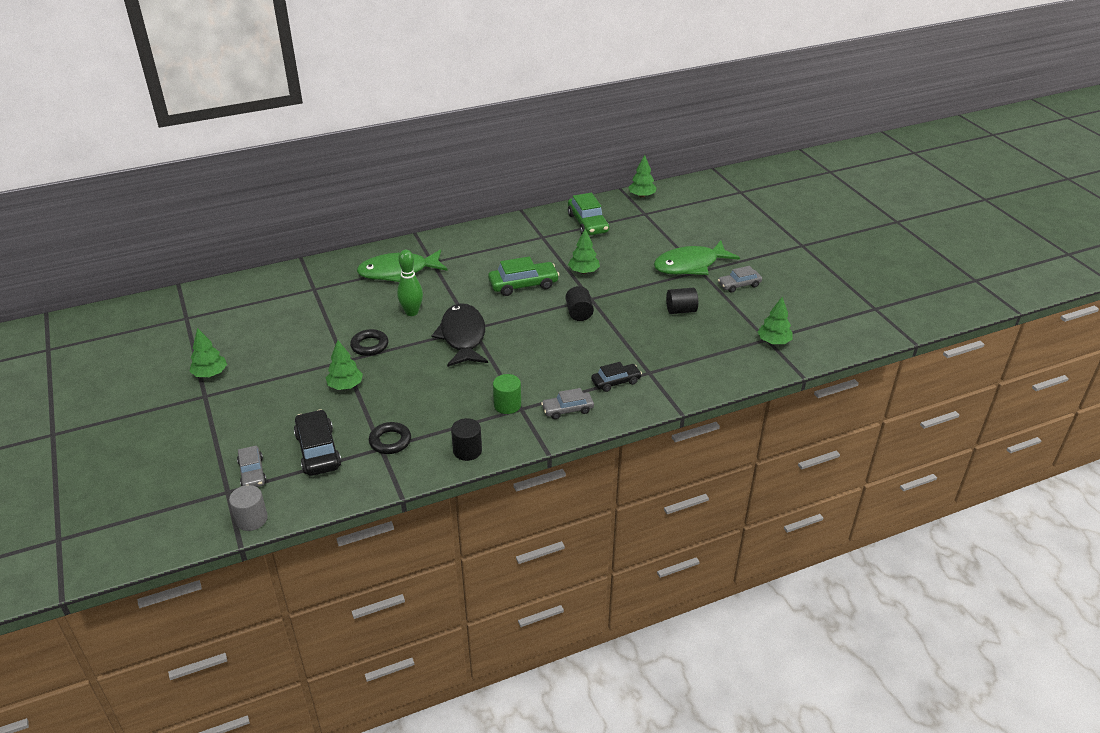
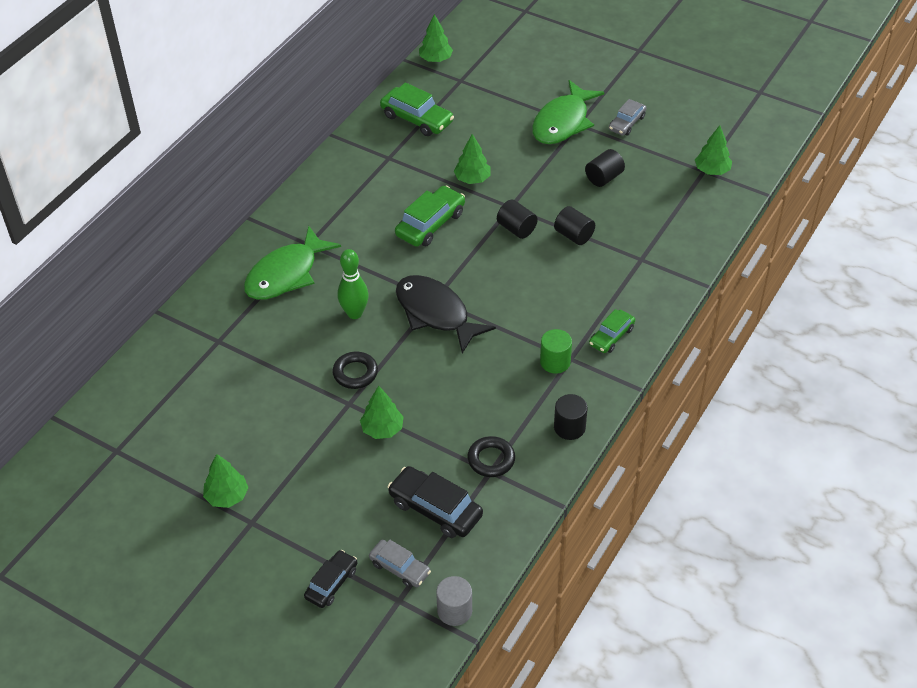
camera: 35 degrees left, 10 degrees up
grey car [541,388,594,419] -> green car [589,309,635,353]
black car [591,362,642,392] -> black car moved to [304,550,357,608]
none -> black cylinder [554,206,595,245]

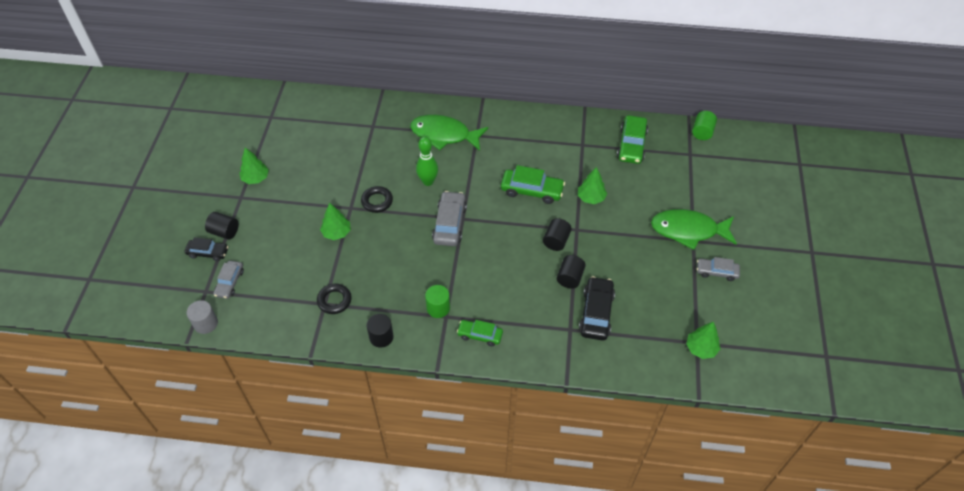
camera: 65 degrees right, 5 degrees up
black car [388,466,483,538] -> black car moved to [579,276,615,341]
black fish [396,275,496,354] -> grey car [432,191,467,246]
green tree [419,14,453,62] -> green cylinder [692,111,717,140]
black cylinder [585,149,625,187] -> black cylinder moved to [205,212,239,240]

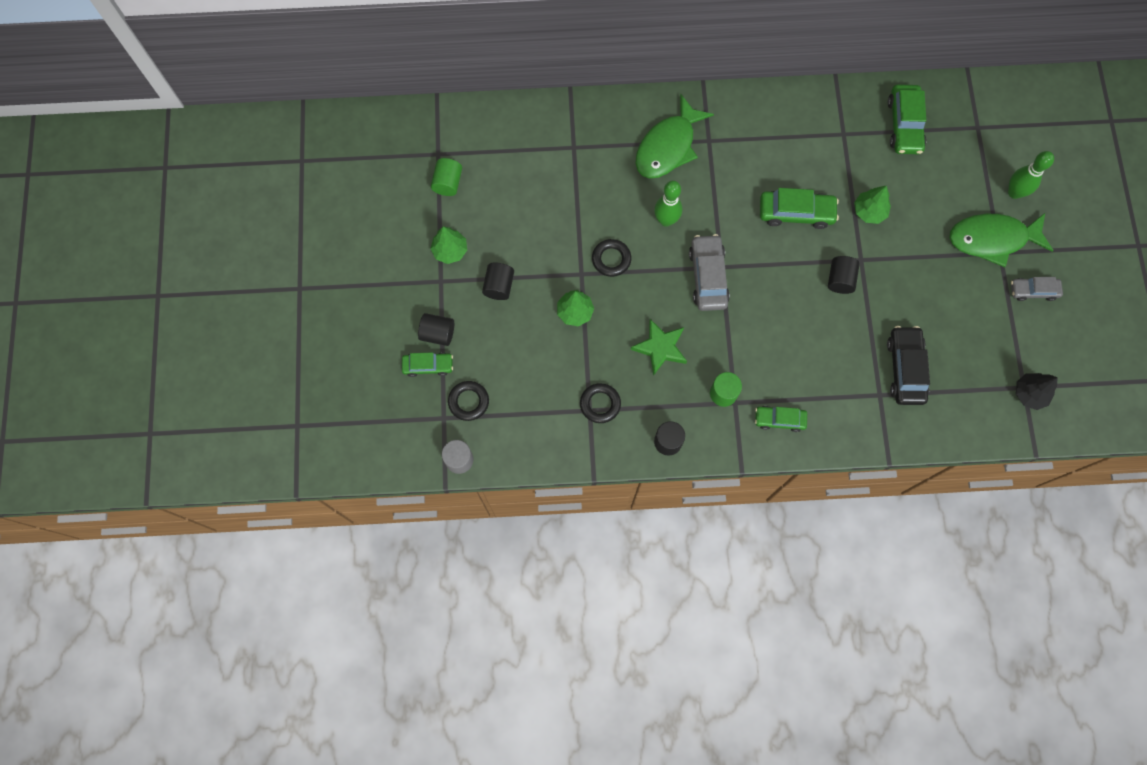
camera: 10 degrees left, 20 degrees up
black car [184,237,228,261] -> green car [402,352,453,377]
grey car [213,261,244,299] -> black ring [448,381,489,421]
green fish [410,115,488,151] -> green fish turned 60 degrees counterclockwise [635,94,714,179]
black cylinder [557,255,586,289] -> black cylinder moved to [482,263,514,300]
green tree [686,322,720,359] -> black tree [1016,373,1058,410]
green cylinder [692,111,717,140] -> green cylinder moved to [431,158,462,196]
none -> green star [631,319,687,376]
none -> green bowling pin [1008,151,1054,199]

